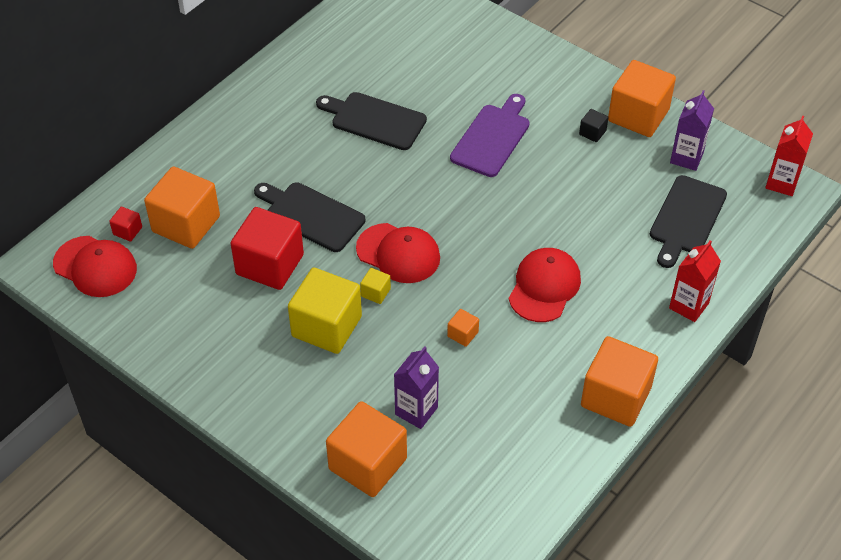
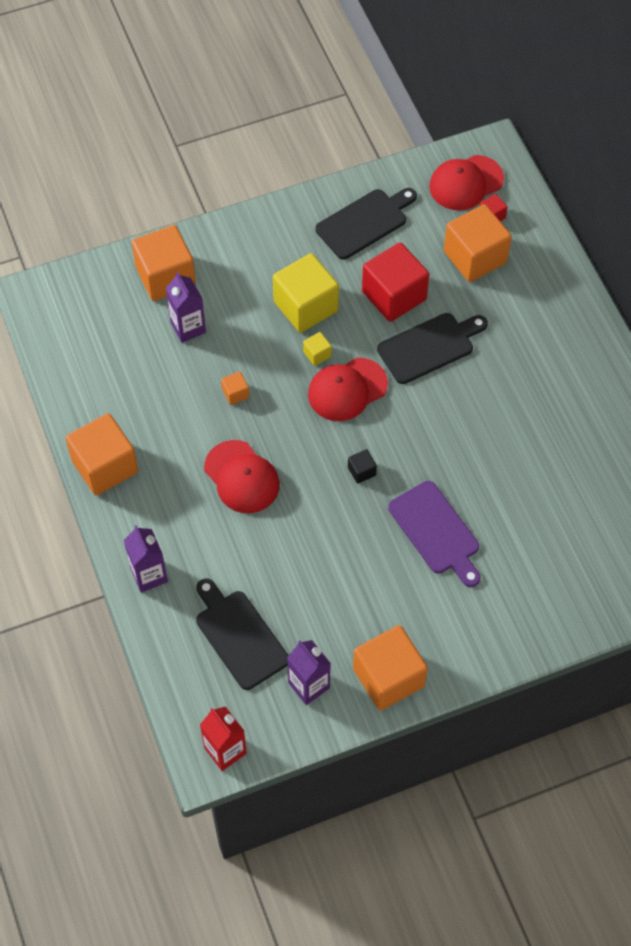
camera: 120 degrees right, 10 degrees up
black cutting board [316,92,427,150] -> black cutting board moved to [315,188,417,260]
black cube [579,109,609,142] -> black cube moved to [348,449,377,484]
red carton [669,240,721,322] -> purple carton [124,525,168,593]

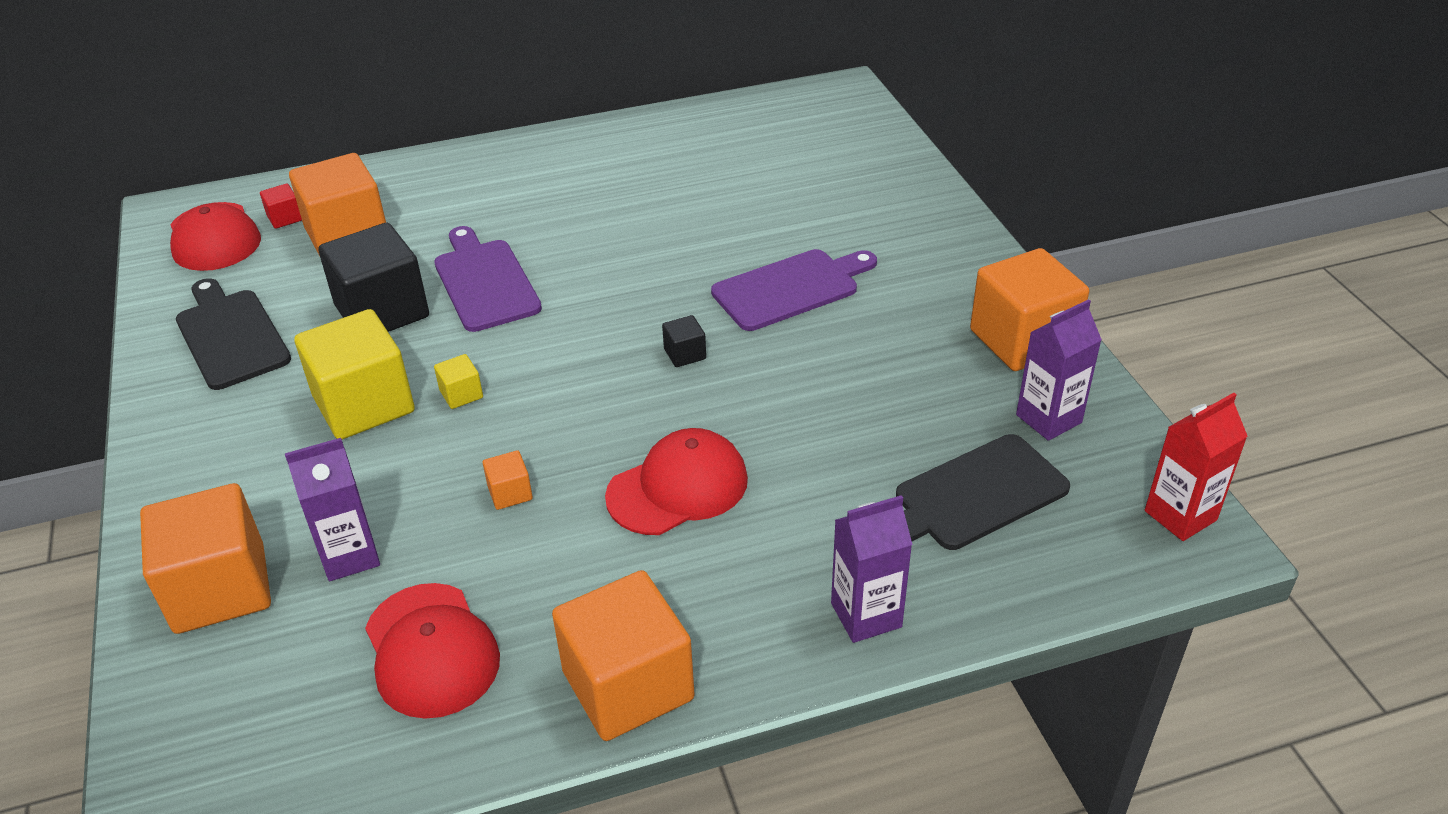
camera: 85 degrees left, 20 degrees down
red cap [308,358,388,421] -> red cap moved to [365,583,500,719]
red cube [362,242,429,322] -> black cube [318,223,429,332]
black cutting board [377,313,488,384] -> purple cutting board [434,226,542,332]

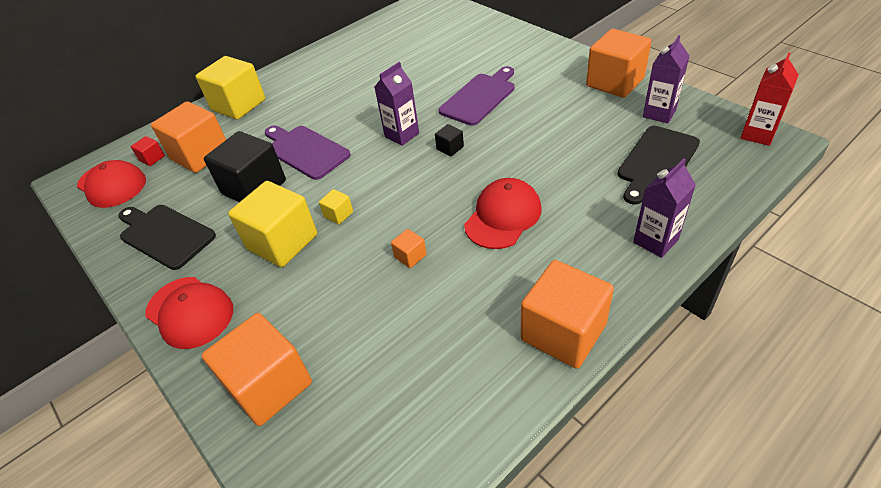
camera: 20 degrees left, 5 degrees up
purple carton [285,438,380,581] -> purple carton moved to [375,62,419,146]
red cap [365,583,500,719] -> red cap moved to [145,277,233,349]
none -> yellow cube [196,56,265,120]

